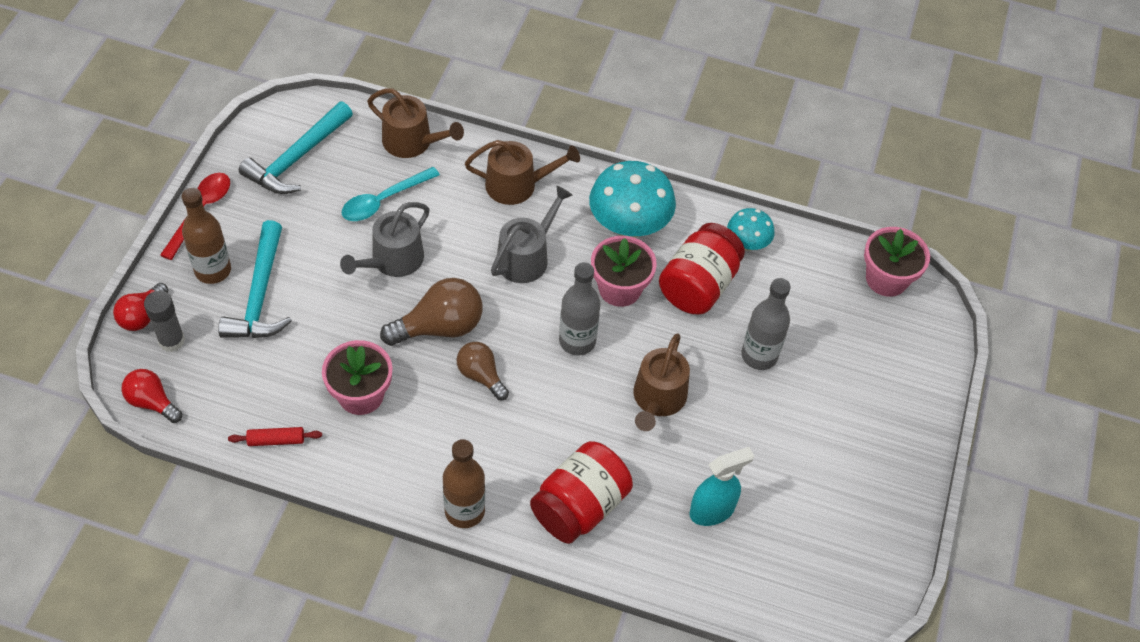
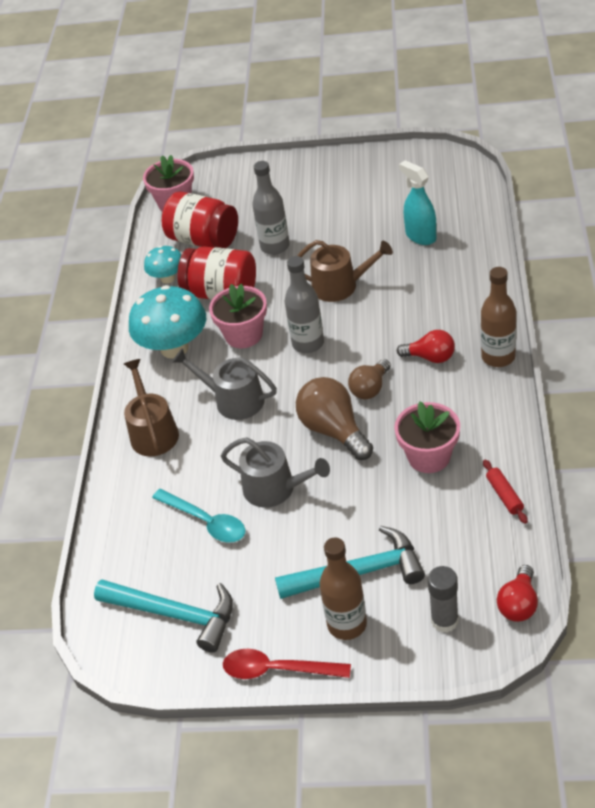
camera: 95 degrees left, 10 degrees down
red light bulb [113,283,168,331] -> red light bulb moved to [397,330,455,363]
brown watering can [367,88,464,158] -> none
red jar [530,441,633,544] -> red jar moved to [162,192,238,248]

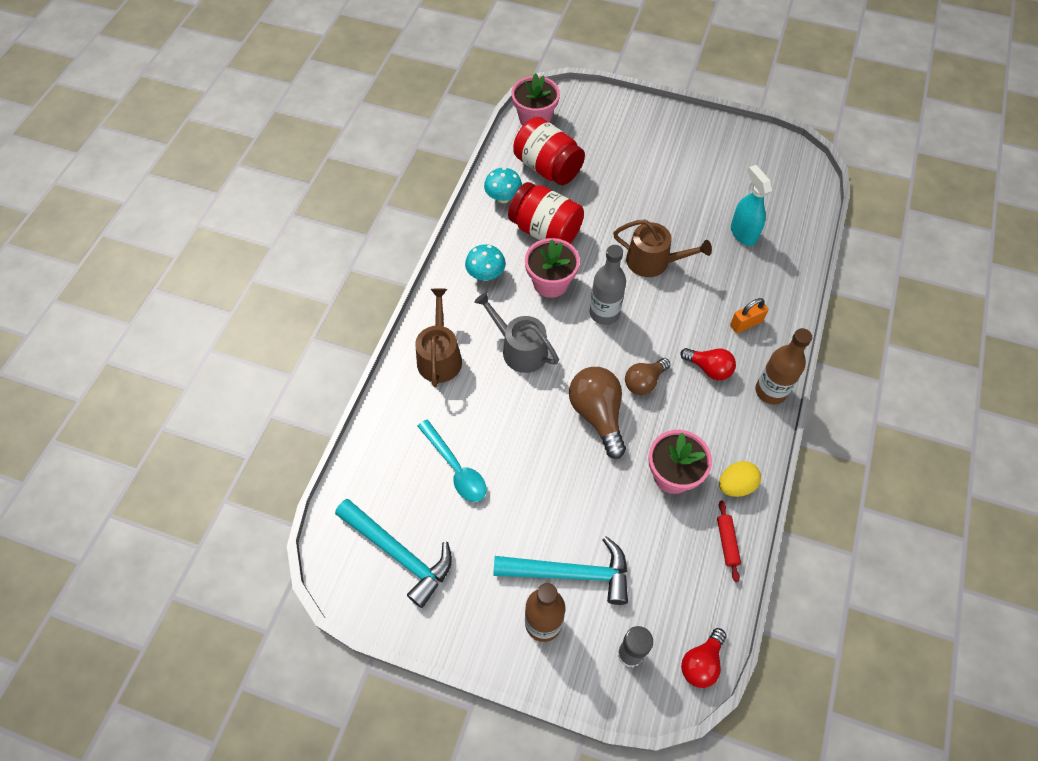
camera: 10 degrees right, 15 degrees up
turquoise mushroom [129,285,206,359] -> turquoise mushroom [465,244,506,281], size x0.55
grey watering can [221,437,330,508] -> none
red spoon [223,649,351,679] -> none
grey bottle [252,161,290,255] -> none
none -> yellow egg [719,461,761,497]
none -> orange padlock [730,298,768,333]

